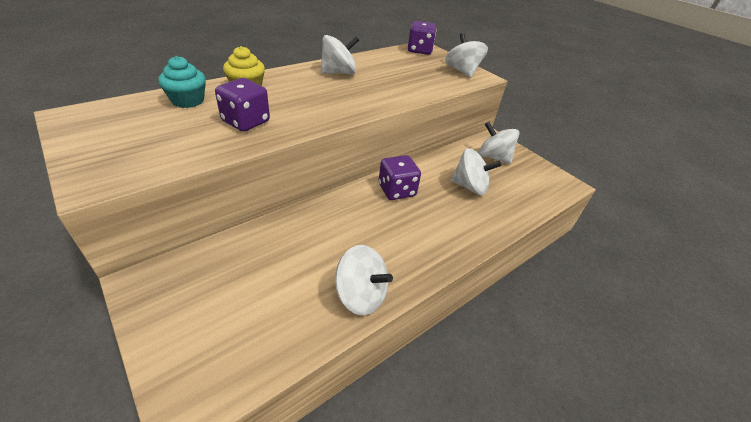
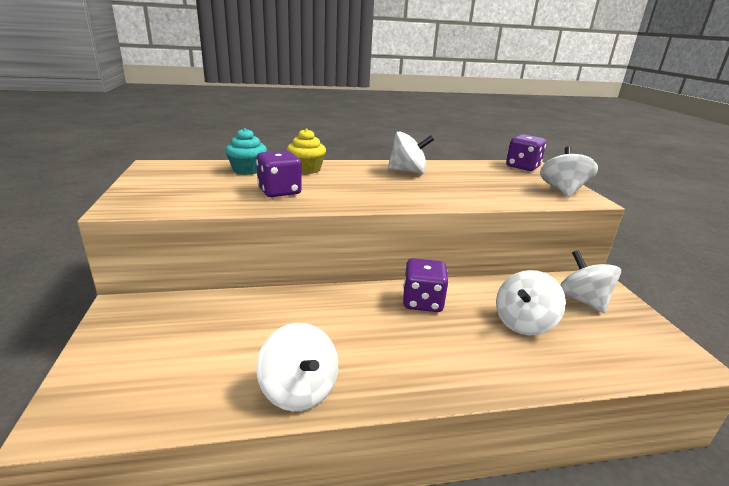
camera: 30 degrees right, 15 degrees down
white spinning top [451,148,502,195] -> white spinning top turned 90 degrees clockwise [496,270,566,335]

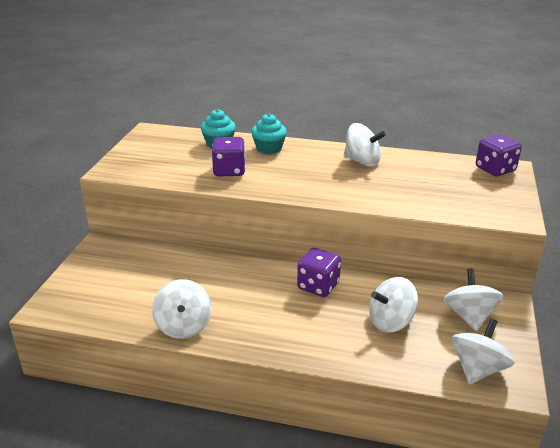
camera: 25 degrees right, 5 degrees up
yellow cupcake [287,128,326,174] -> turquoise cupcake [251,114,287,154]
white spinning top [540,146,598,197] -> white spinning top moved to [452,318,515,384]

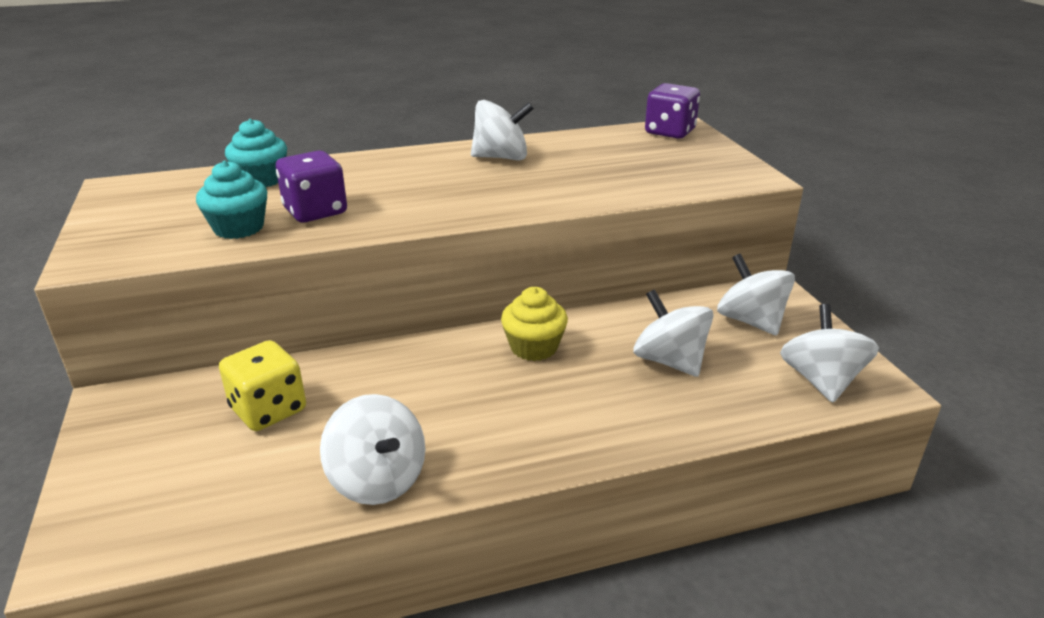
camera: 30 degrees left, 0 degrees up
turquoise cupcake [251,114,287,154] -> turquoise cupcake moved to [196,161,267,239]
purple dice [297,248,341,297] -> yellow cupcake [501,287,568,361]
white spinning top [369,277,418,333] -> white spinning top turned 105 degrees clockwise [633,289,714,377]
none -> yellow dice [219,340,306,431]

